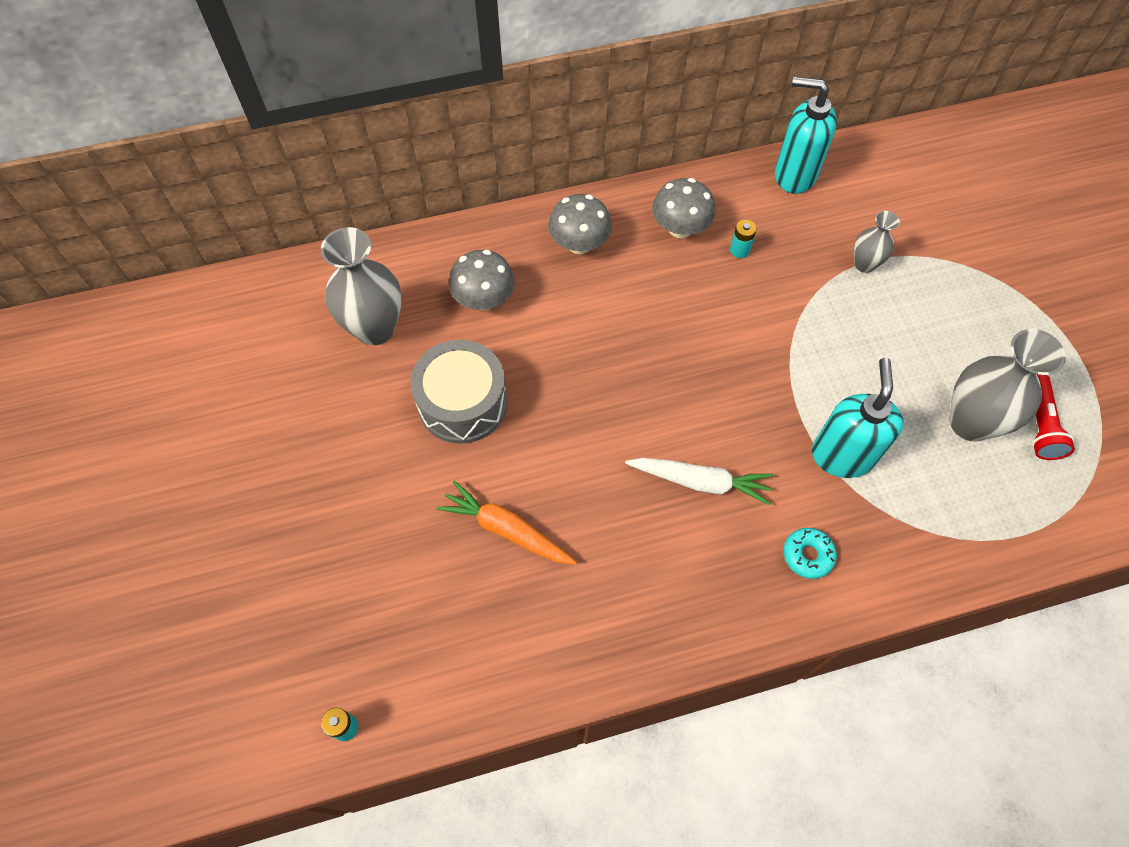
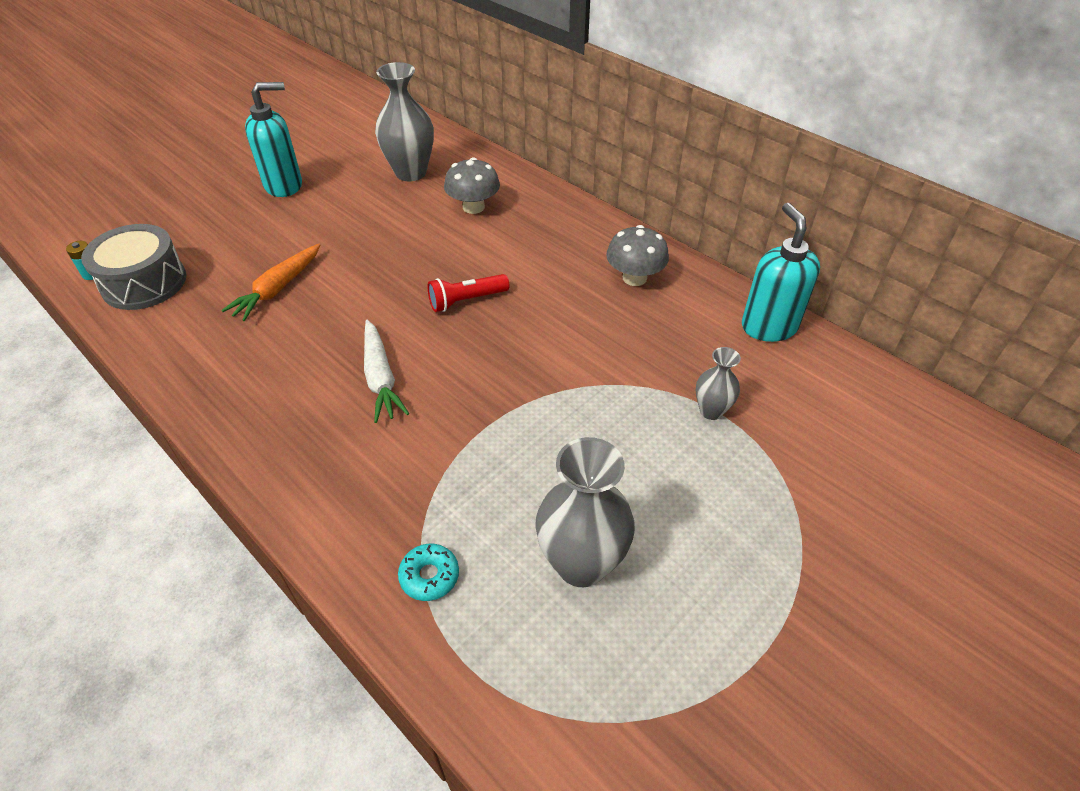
camera: 60 degrees right, 15 degrees down
grey drum [410,340,508,444] -> grey drum moved to [81,224,186,310]
orange carrot [436,481,577,565] -> orange carrot turned 150 degrees counterclockwise [221,244,320,321]
grey mushroom [548,194,612,254] -> none
turquoise battery [730,220,757,258] -> none
turquoise donut [783,528,837,579] -> turquoise donut moved to [398,544,459,601]
turquoise soap dispenser [812,358,904,478] -> turquoise soap dispenser moved to [245,82,302,197]
red flashlight [1032,374,1075,460] -> red flashlight moved to [428,274,510,312]

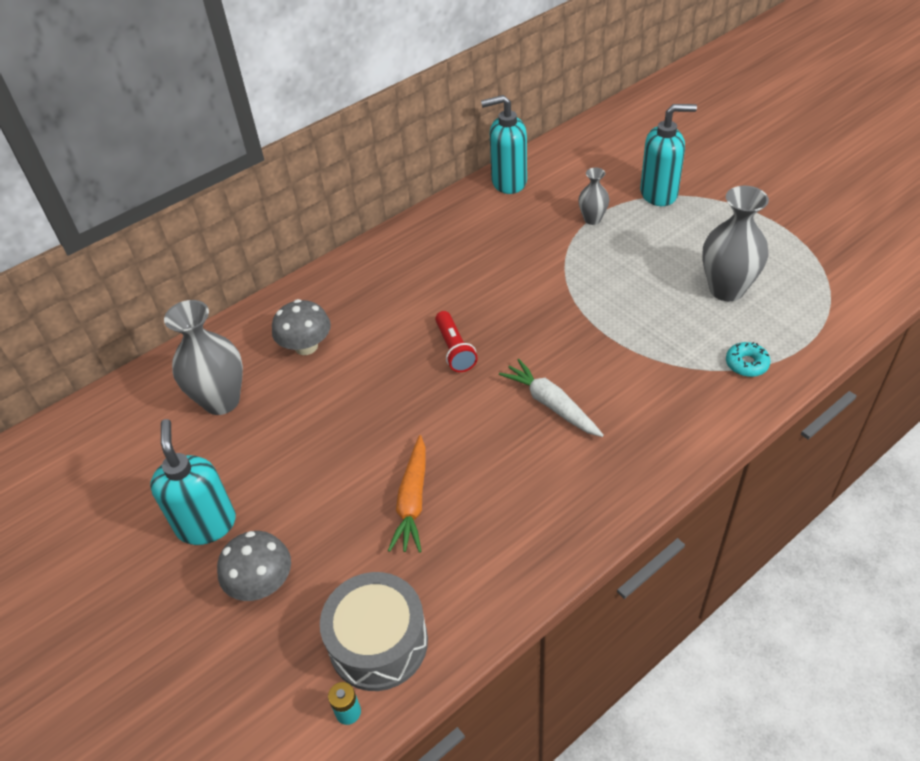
camera: 80 degrees left, 0 degrees up
orange carrot [221,244,320,321] -> orange carrot turned 60 degrees clockwise [388,435,426,553]
white carrot [364,320,409,423] -> white carrot turned 120 degrees counterclockwise [499,359,604,437]
grey mushroom [606,225,669,286] -> grey mushroom moved to [217,531,291,601]
none -> turquoise soap dispenser [640,104,697,206]

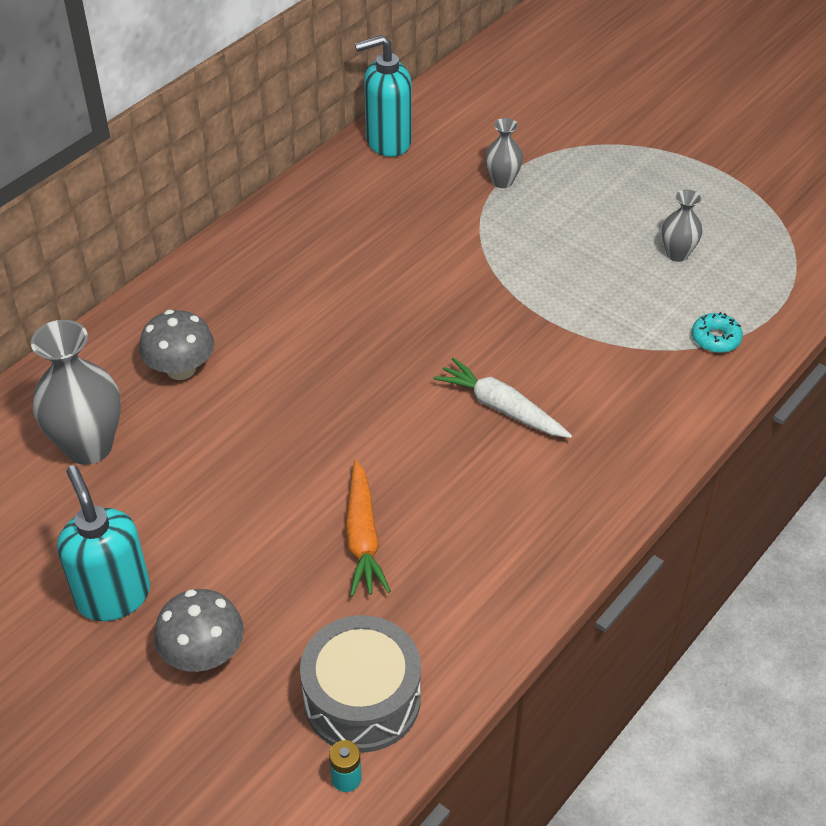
camera: 15 degrees left, 0 degrees up
red flashlight [435,311,478,372] -> none
turquoise soap dispenser [640,104,697,206] -> none
grey vase [702,186,769,301] -> grey vase [662,190,703,262], size x0.54

